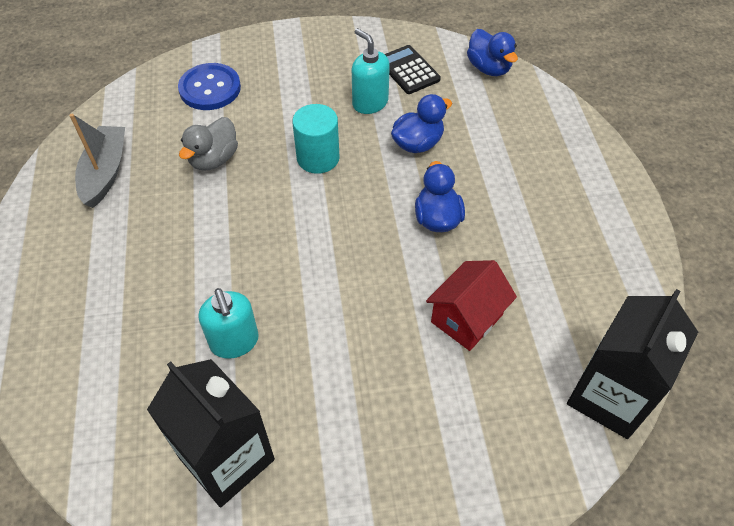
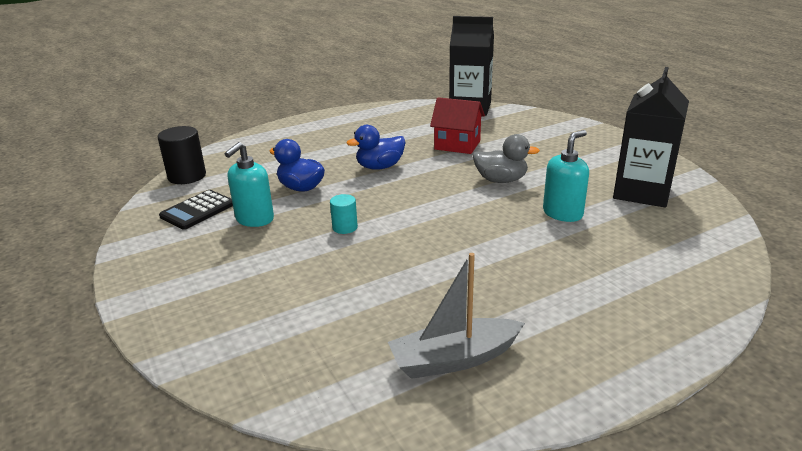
camera: 110 degrees left, 25 degrees down
blue button [178,63,241,110] -> none
grey duck [179,117,238,171] -> grey duck moved to [472,134,540,183]
turquoise cylinder [292,104,340,174] -> turquoise cylinder [330,194,358,234], size x0.57
blue duck [467,29,518,76] -> black cylinder [158,126,206,184]

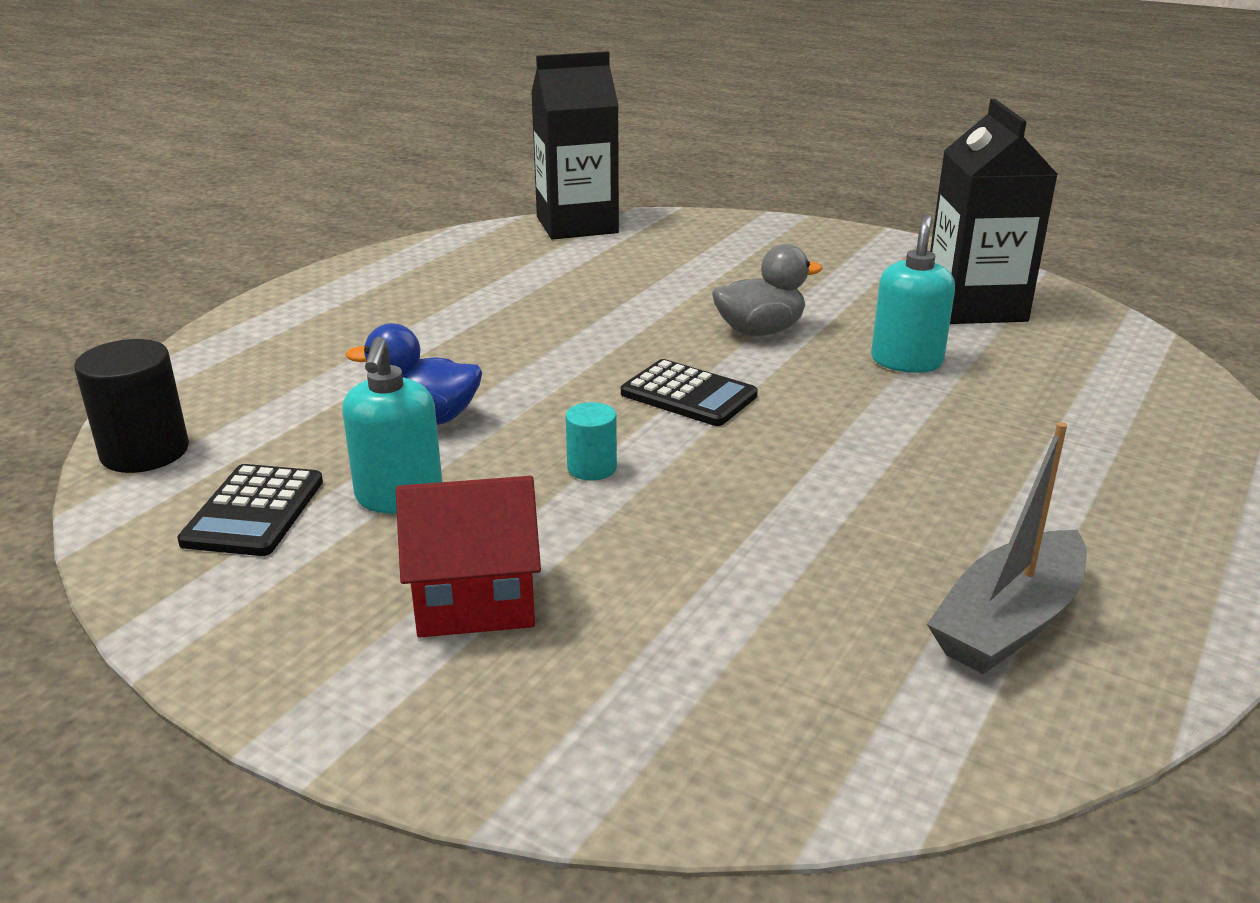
camera: 30 degrees left, 0 degrees up
blue duck [346,125,406,170] -> none
red house [430,97,485,154] -> red house moved to [396,476,541,638]
none -> black calculator [621,359,758,426]

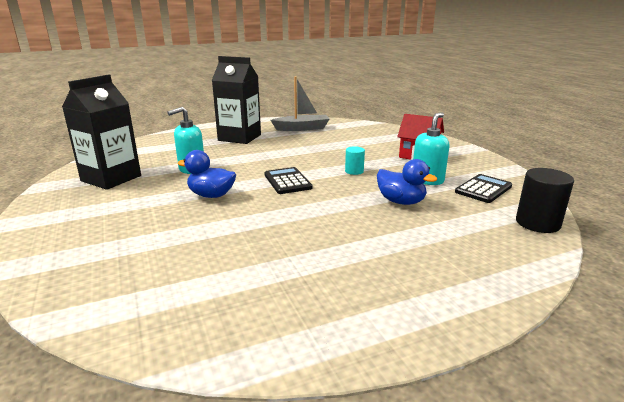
camera: 145 degrees left, 5 degrees down
black carton [531,51,619,240] -> black carton moved to [212,56,261,144]
grey duck [712,244,823,336] -> blue duck [178,150,236,198]

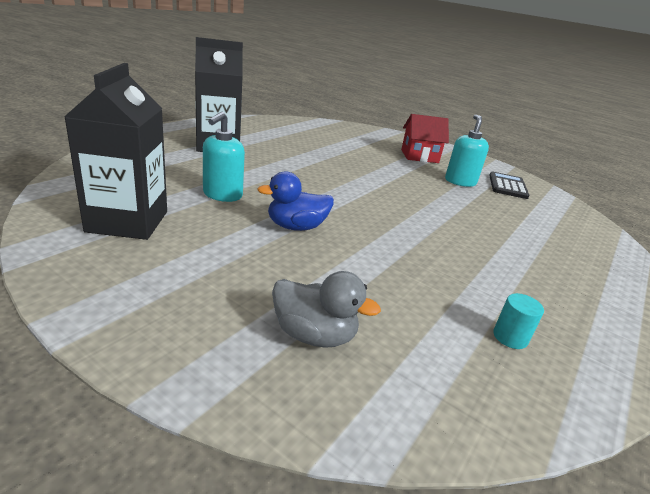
camera: 35 degrees left, 5 degrees up
black calculator [264,167,312,194] -> none
grey boat [271,77,330,131] -> none
turquoise cylinder [345,146,365,175] -> turquoise cylinder moved to [493,293,544,349]
blue duck [377,159,437,205] -> none
black cylinder [516,168,574,233] -> none
none -> grey duck [272,271,381,348]

